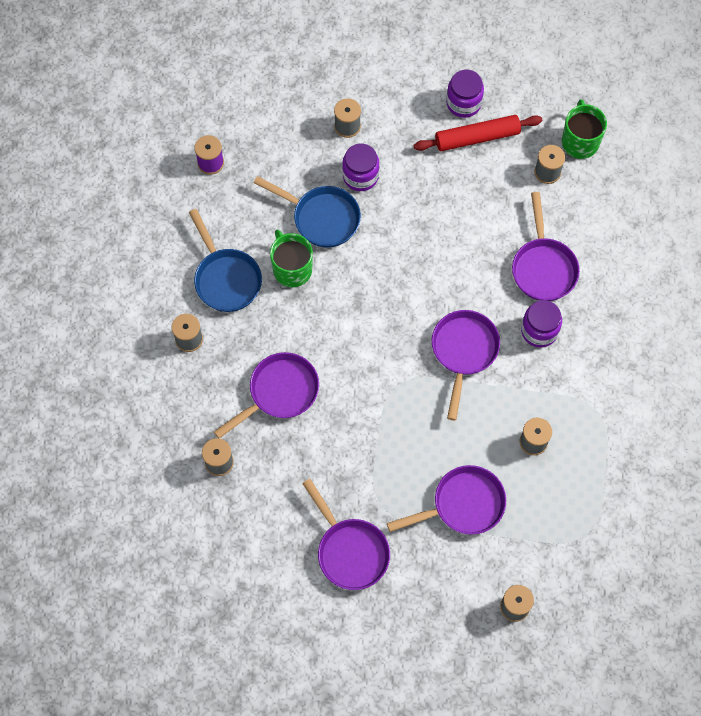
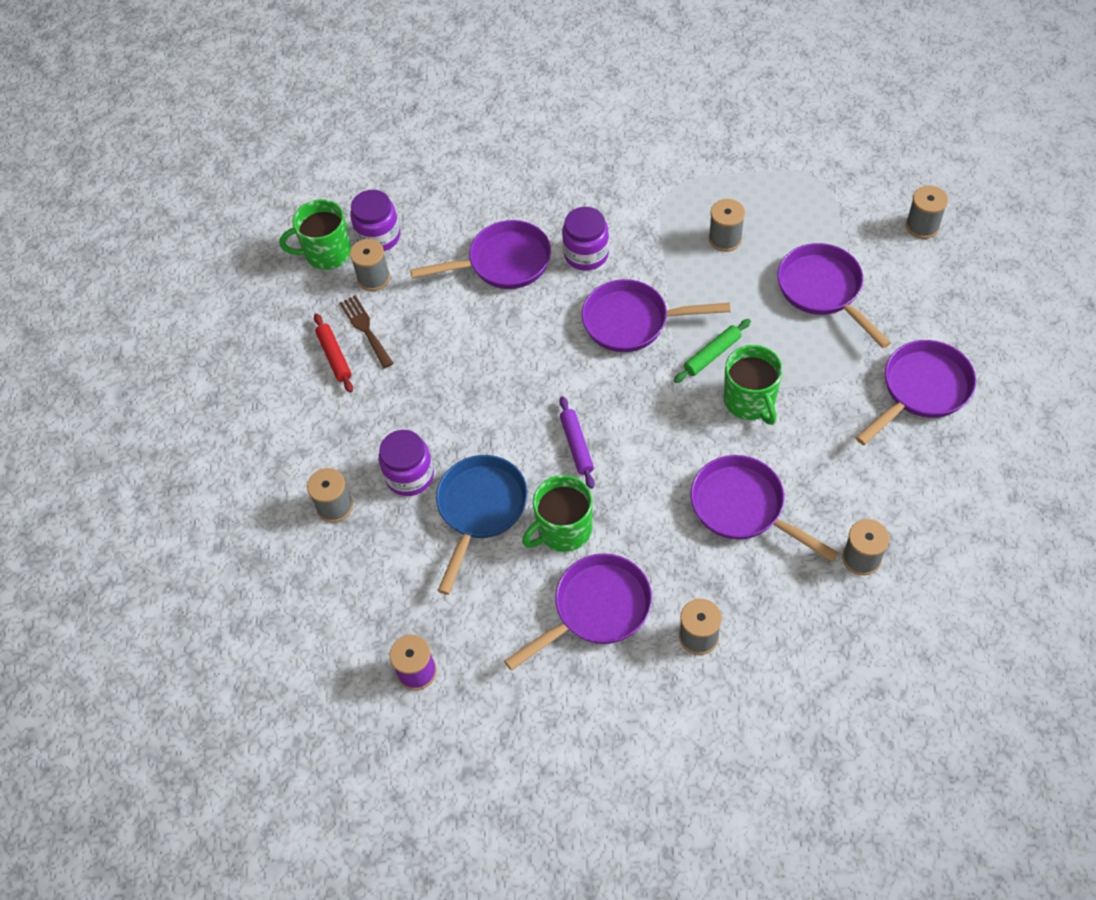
camera: 95 degrees left, 10 degrees down
blue pan [189,209,262,312] -> purple pan [504,553,652,671]
red rolling pin [414,115,542,151] -> red rolling pin [314,314,353,393], size x0.60
purple jar [446,70,484,118] -> purple jar moved to [350,190,400,251]
none -> brown fork [339,295,394,368]
none -> purple rolling pin [559,396,595,489]
none -> green rolling pin [674,319,751,383]
none -> green mug [724,345,783,425]

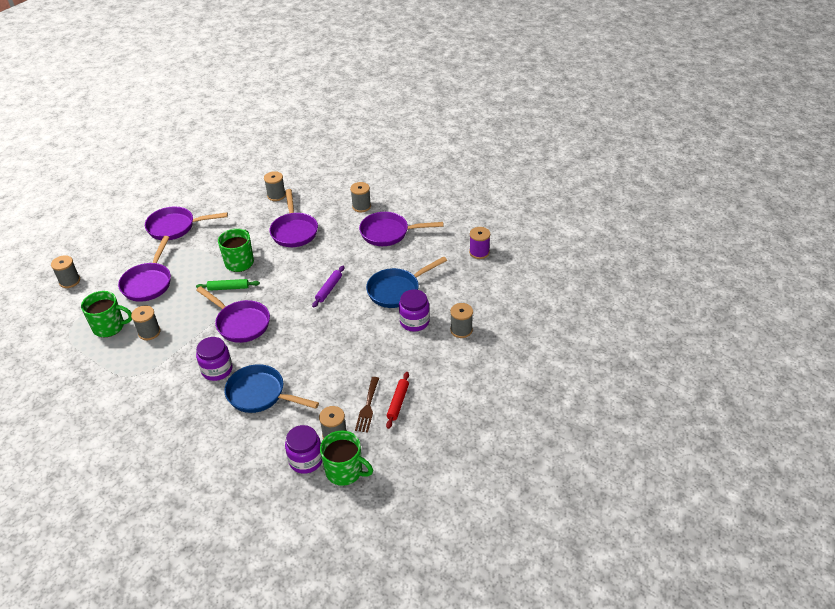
camera: 145 degrees left, 15 degrees down
purple pan [410,220,551,289] -> blue pan [224,364,319,413]
green mug [522,475,593,552] -> green mug moved to [81,291,132,337]

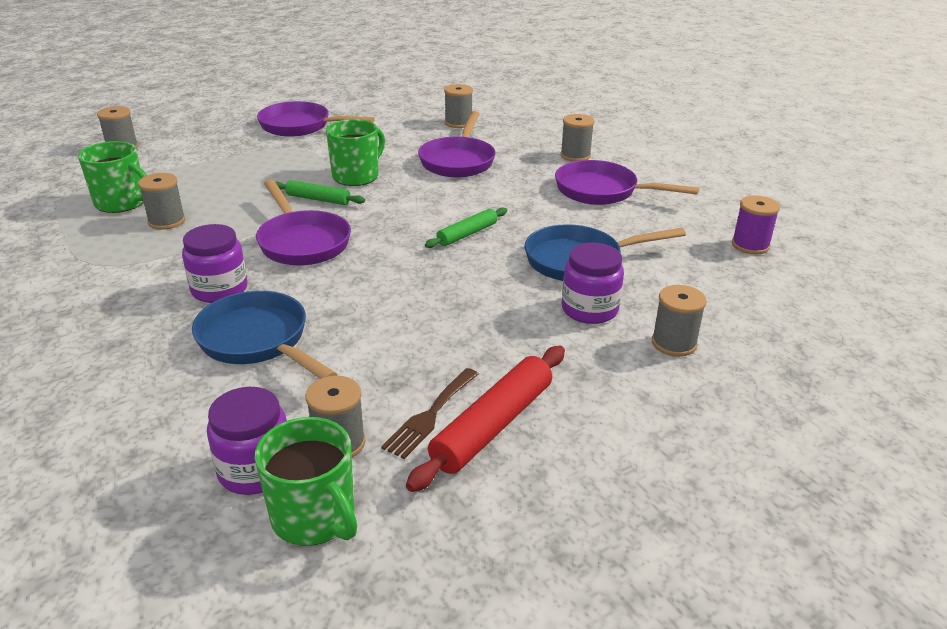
camera: 20 degrees right, 10 degrees down
purple pan [118,236,171,302] -> none
purple rolling pin [312,266,344,308] -> green rolling pin [425,207,507,248]
red rolling pin [386,372,409,429] -> red rolling pin [406,346,565,492], size x1.66

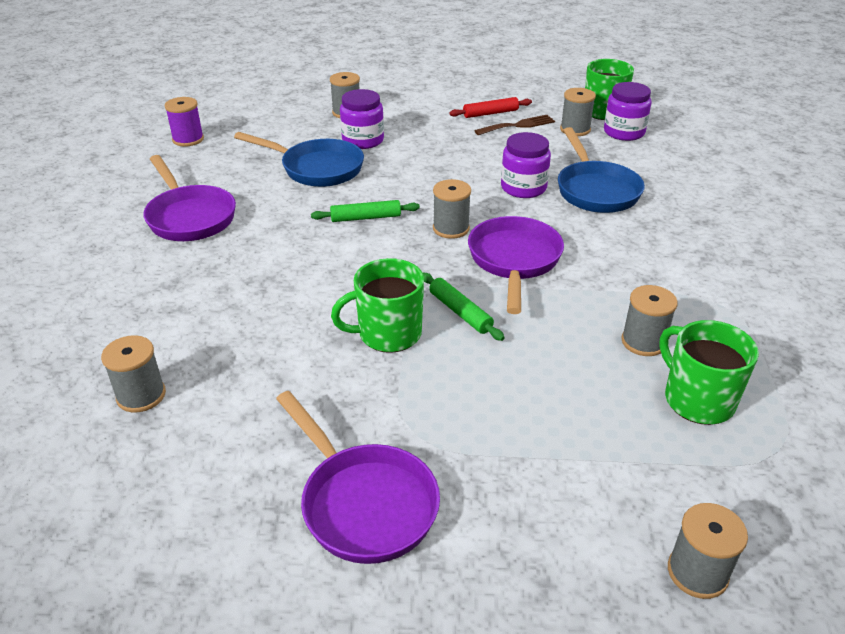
camera: 145 degrees left, 5 degrees up
purple jar [182,224,247,303] -> purple jar moved to [501,132,551,198]
red rolling pin [406,346,565,492] -> red rolling pin [449,97,532,118], size x0.60
purple pan [418,111,496,177] -> none
grey spool [560,114,594,162] -> grey spool moved to [433,179,471,239]

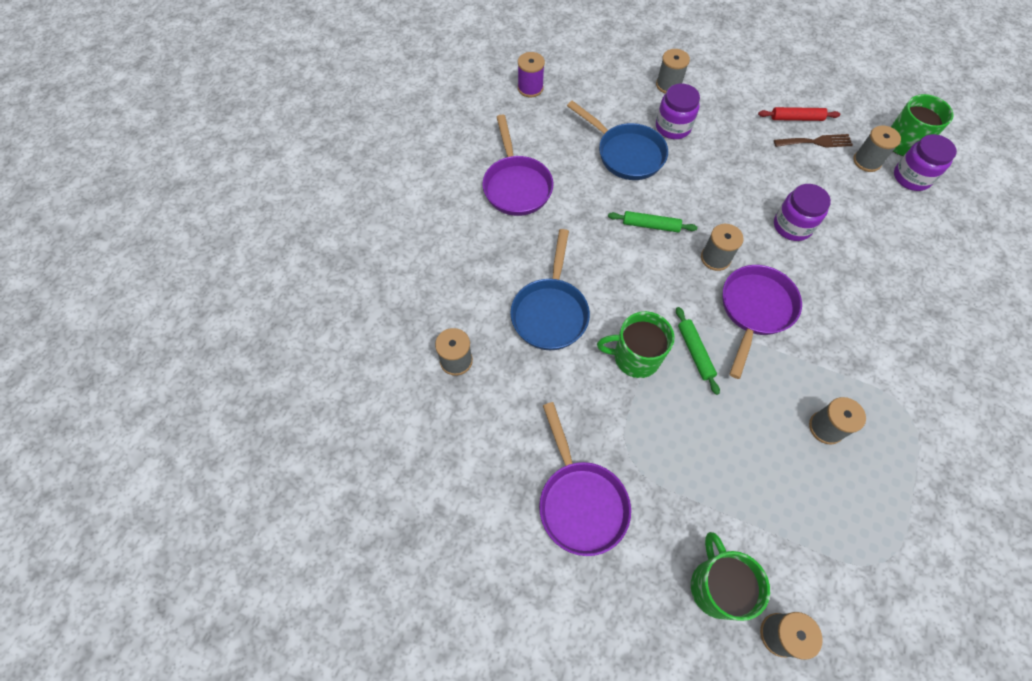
camera: 20 degrees right, 25 degrees up
blue pan [558,127,645,213] -> blue pan moved to [510,229,590,350]
green mug [659,320,759,425] -> green mug moved to [691,532,770,621]

